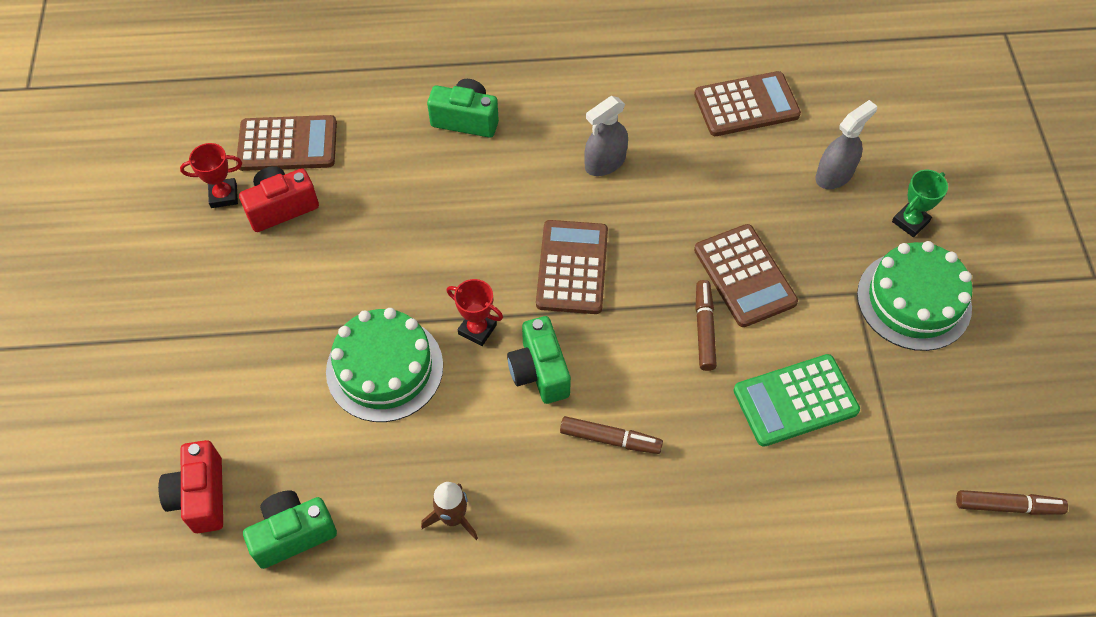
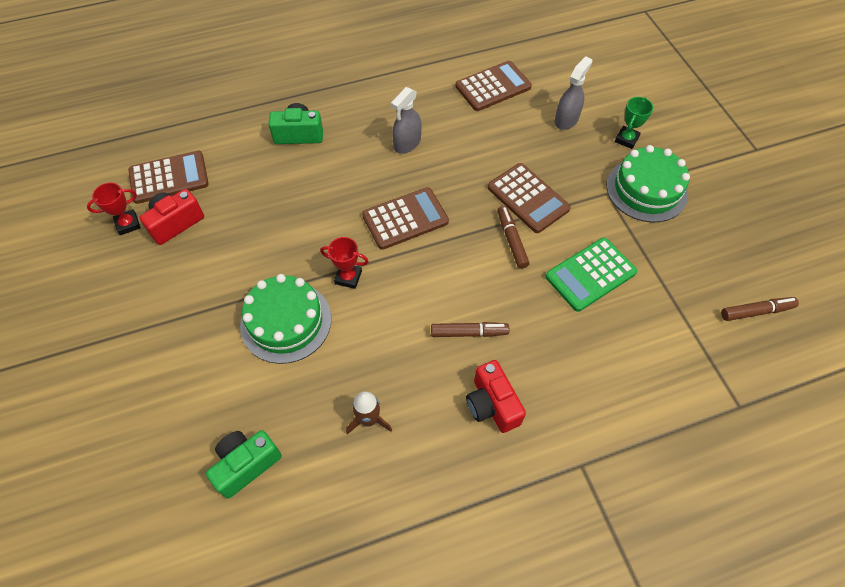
camera: 15 degrees left, 0 degrees up
red camera [158,440,223,533] -> red camera moved to [466,360,526,433]
green camera [507,316,571,404] -> none
brown calculator [536,220,608,314] -> brown calculator turned 75 degrees clockwise [362,187,449,250]

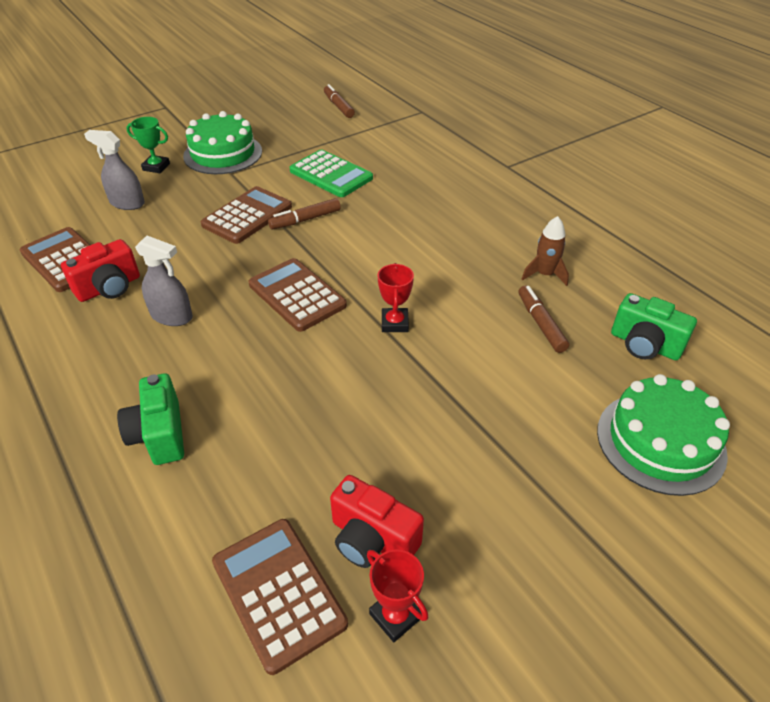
camera: 105 degrees left, 15 degrees down
green cake [240,274,331,364] -> green cake moved to [597,374,730,496]
brown marker [431,322,509,337] -> brown marker moved to [518,285,569,353]
red camera [466,360,526,433] -> red camera moved to [61,239,140,302]

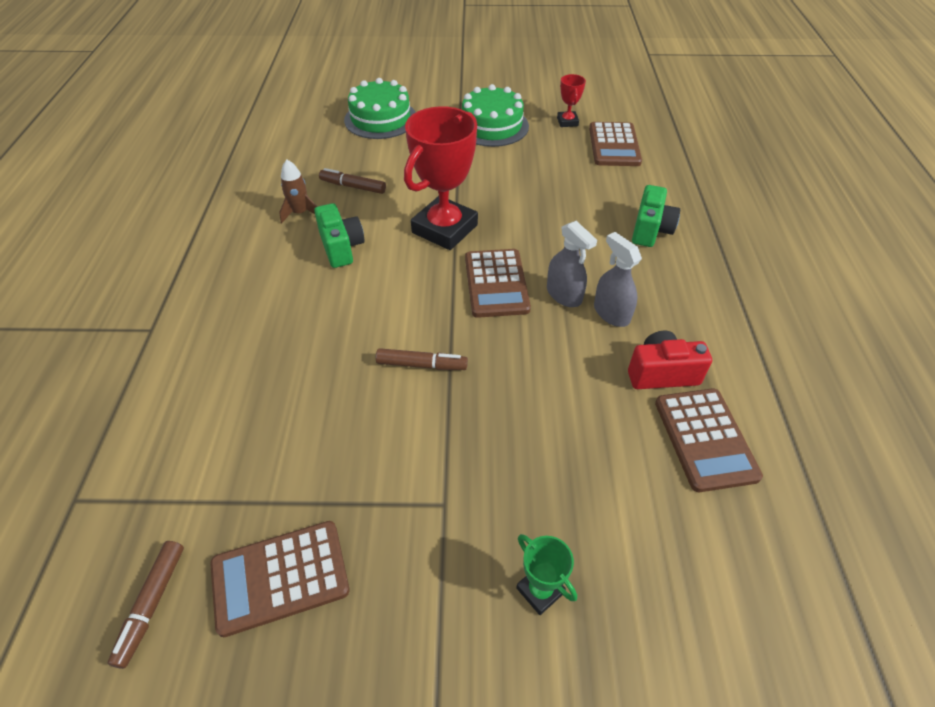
camera: 145 degrees left, 5 degrees up
grey spray bottle [84,130,145,210] -> grey spray bottle moved to [547,221,597,307]
green cake [183,111,262,174] -> green cake moved to [462,84,529,147]
brown calculator [201,186,292,244] -> brown calculator moved to [210,521,350,637]
green calculator [290,150,373,197] -> none
red camera [330,475,424,568] -> none
red trophy [377,263,414,332] -> red trophy [404,106,478,250], size x2.18
brown marker [518,285,569,353] -> brown marker turned 90 degrees clockwise [319,168,386,194]
green camera [611,293,697,360] -> green camera moved to [314,203,365,268]

